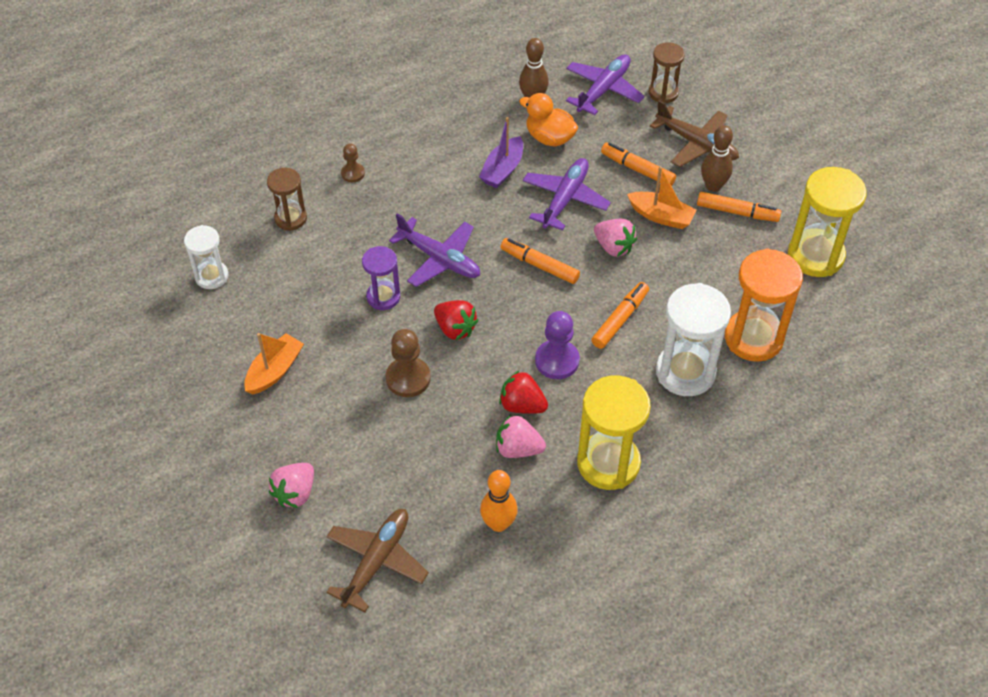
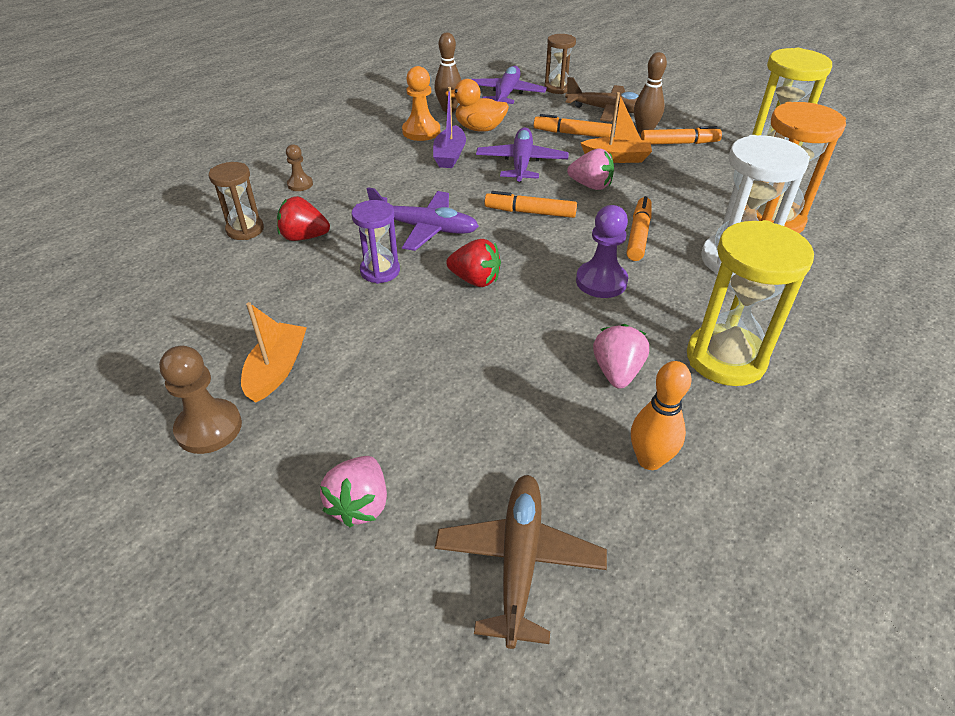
camera: 20 degrees left, 10 degrees down
white hourglass [184,225,229,289] -> none
brown pawn [386,329,431,397] -> brown pawn moved to [159,346,242,454]
pink strawberry [496,415,546,458] -> pink strawberry turned 105 degrees clockwise [593,324,649,389]
red strawberry [499,370,548,414] -> red strawberry moved to [277,196,330,241]
none -> orange pawn [402,66,440,141]

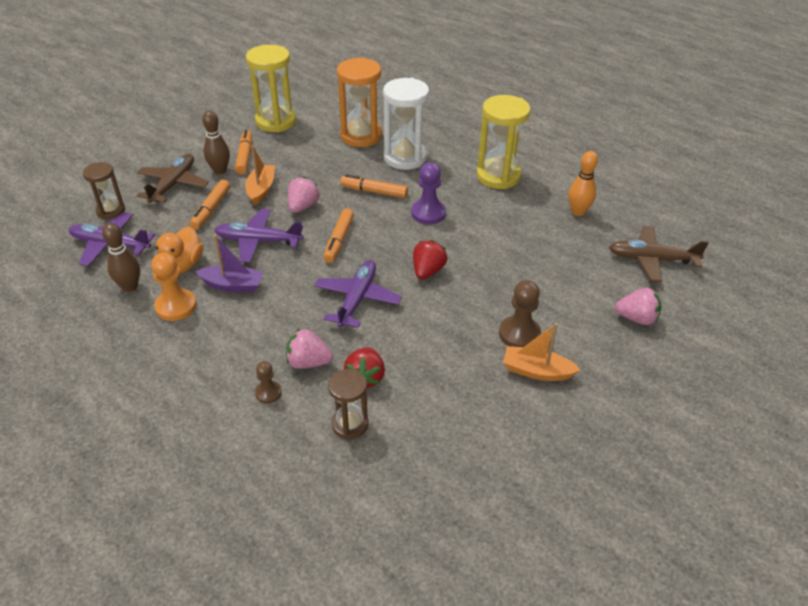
camera: 90 degrees left, 0 degrees up
brown pawn [159,346,242,454] -> brown pawn moved to [499,280,541,347]
purple hourglass [351,200,400,284] -> none
pink strawberry [593,324,649,389] -> pink strawberry moved to [286,328,333,369]

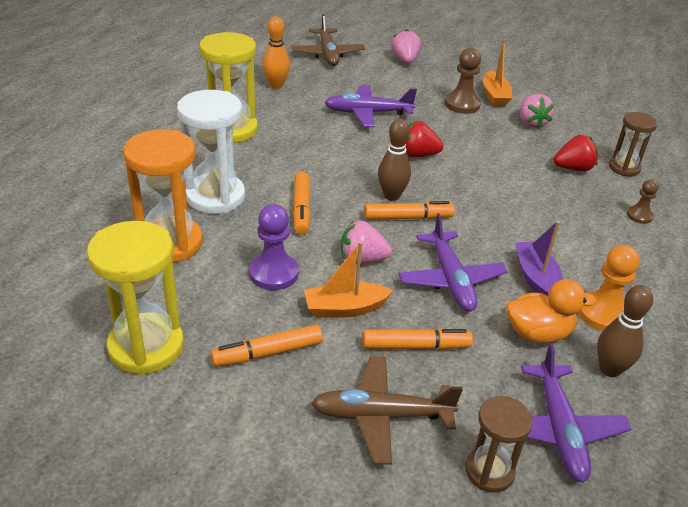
camera: 110 degrees left, 5 degrees down
brown bowling pin [202,111,230,174] -> brown bowling pin moved to [378,119,411,201]
pink strawberry [286,328,333,369] -> pink strawberry moved to [520,94,554,128]
purple plane [314,260,402,328] -> purple plane moved to [325,85,417,127]
purple pawn [411,162,446,224] -> purple pawn moved to [249,204,298,290]

